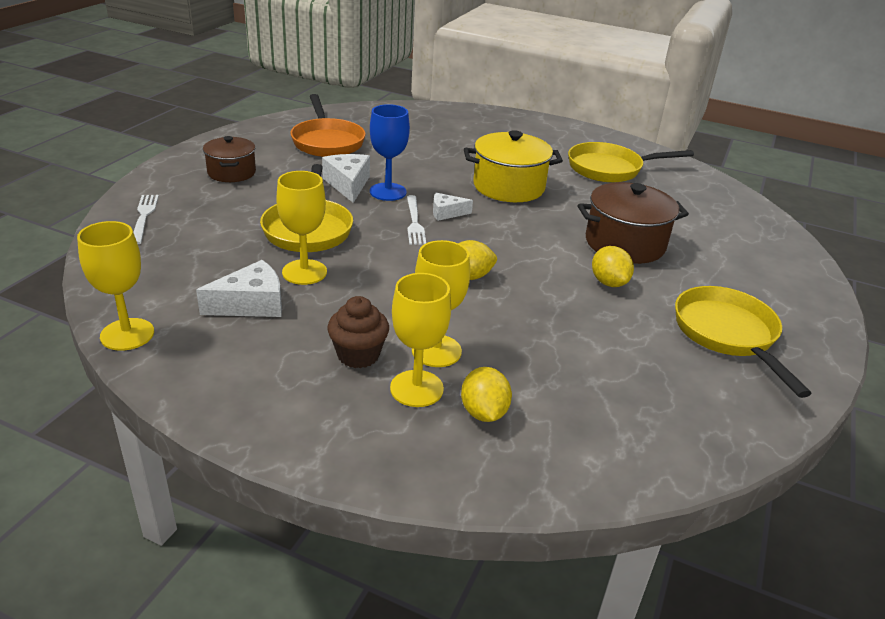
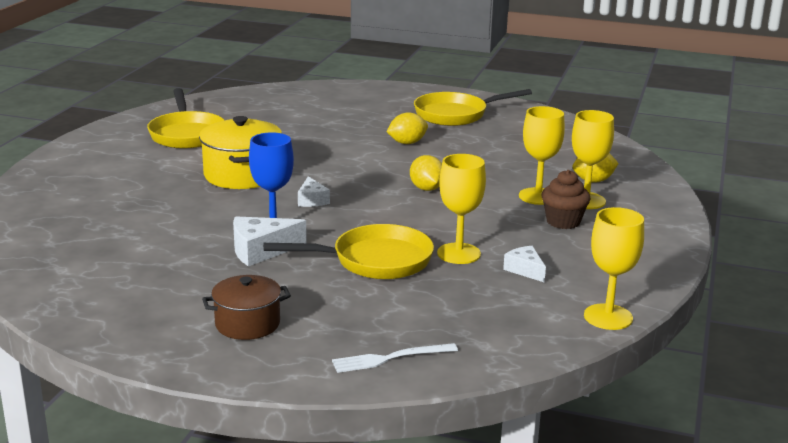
camera: 95 degrees left, 10 degrees down
white cheese [196,260,282,317] -> white cheese [503,246,546,283], size x0.62
orange pan [290,94,366,157] -> none
white fork [407,195,426,245] -> none
brown pot [578,182,689,264] -> none

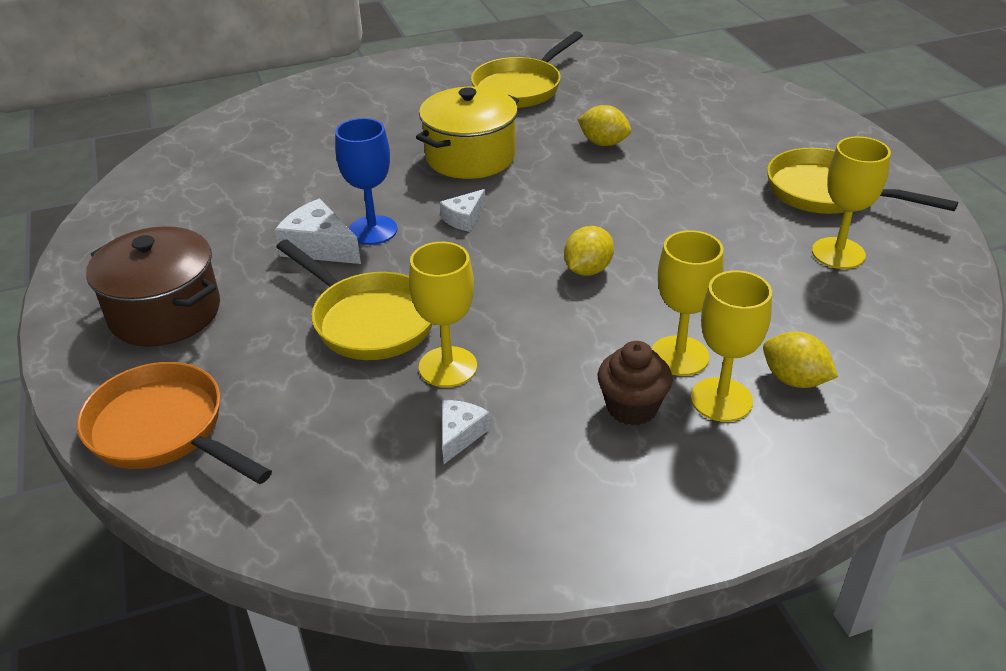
camera: 55 degrees right, 15 degrees up
brown pot [202,275,291,340] -> brown pot [86,226,220,347], size x1.56
white fork [332,343,458,373] -> orange pan [77,362,272,484]
yellow lemon [386,112,428,144] -> yellow lemon moved to [577,105,631,146]
yellow goblet [584,207,644,330] -> yellow goblet moved to [812,136,891,269]

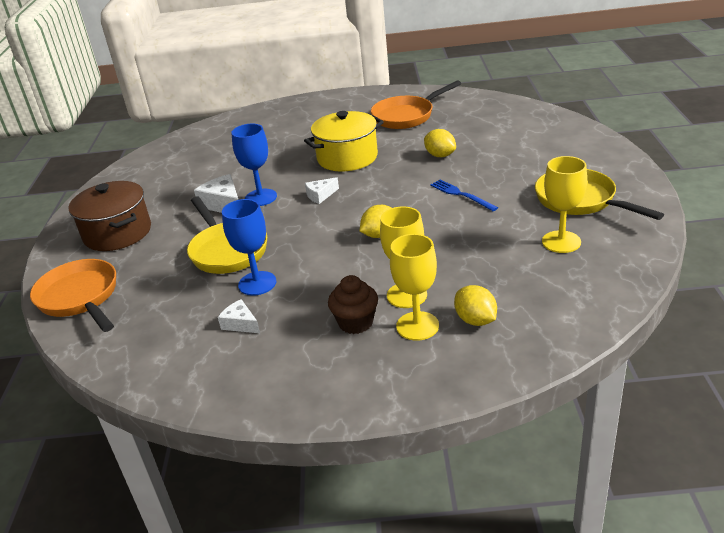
camera: 20 degrees right, 5 degrees down
yellow goblet [409,242,477,387] -> blue goblet [222,199,277,296]
white cheese [442,400,490,464] -> white cheese turned 90 degrees counterclockwise [218,299,260,333]
yellow pan [471,31,583,108] -> orange pan [371,80,461,129]
none -> blue fork [430,180,498,211]

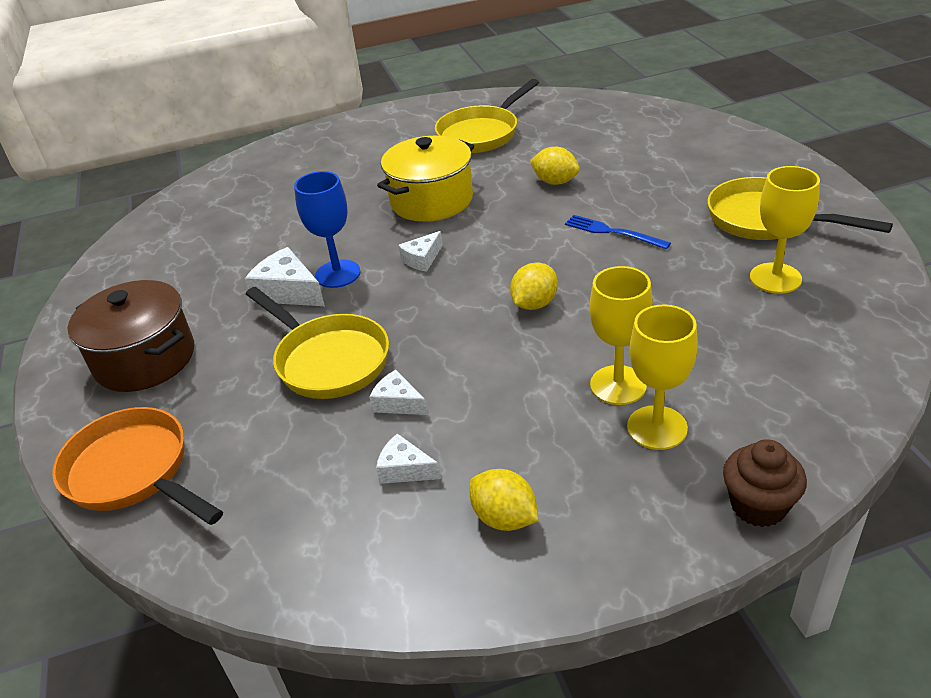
camera: 15 degrees left, 5 degrees up
blue goblet [222,199,277,296] -> white cheese [369,370,428,415]
brown cupcake [328,275,378,334] -> brown cupcake moved to [723,439,807,527]
orange pan [371,80,461,129] -> yellow pan [435,79,539,153]
yellow lemon [454,285,497,326] -> yellow lemon moved to [469,469,539,531]

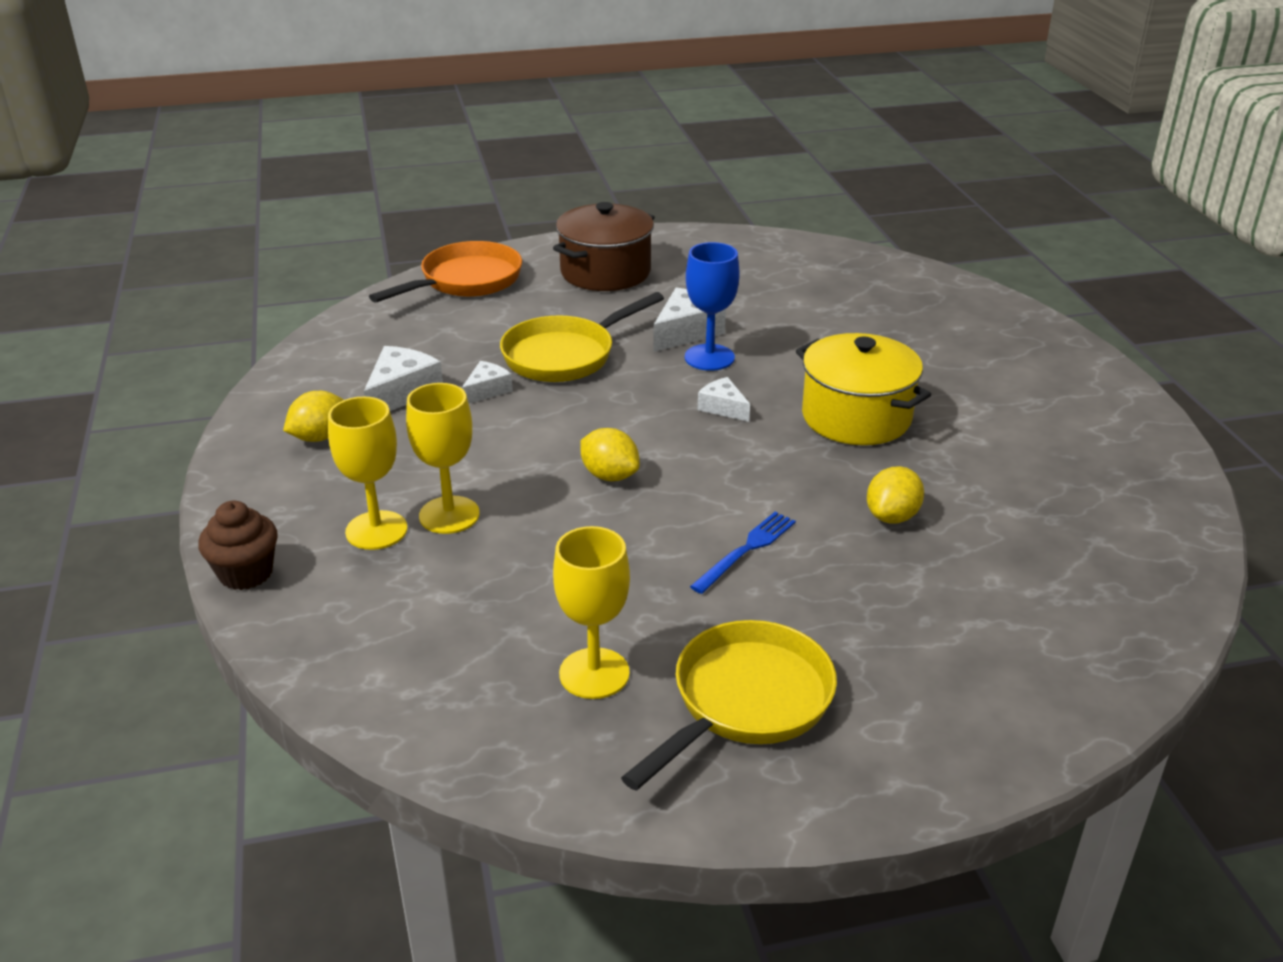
camera: 90 degrees right, 5 degrees down
white cheese [376,434,441,484] -> white cheese [364,346,443,411], size x1.62
yellow pan [435,79,539,153] -> none

